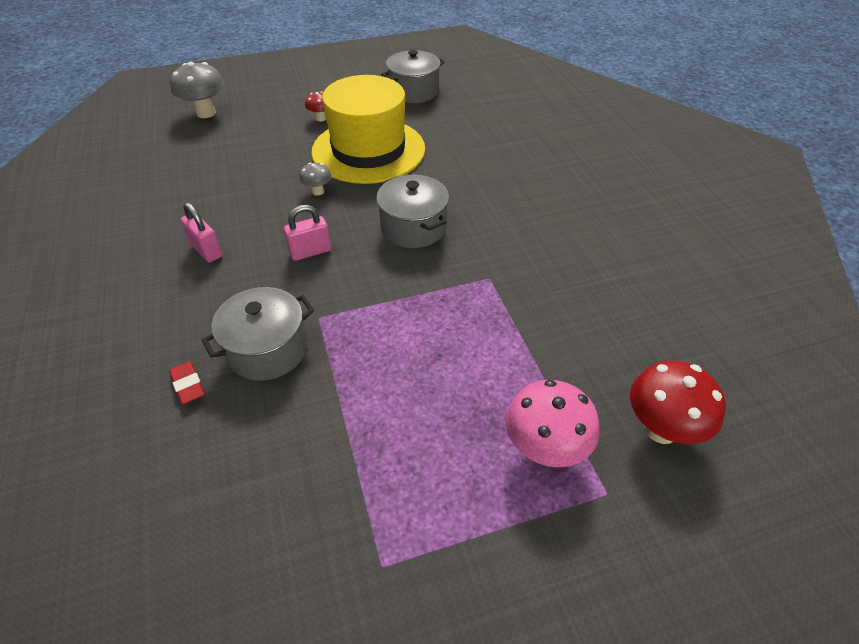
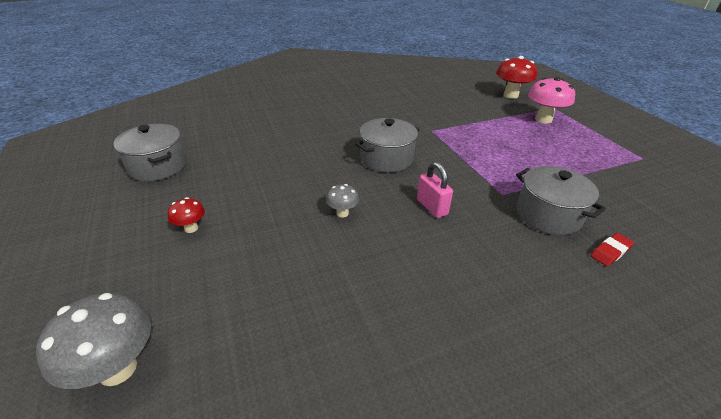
camera: 95 degrees left, 10 degrees down
pink padlock [180,202,222,262] -> none
yellow hat [311,75,425,184] -> none

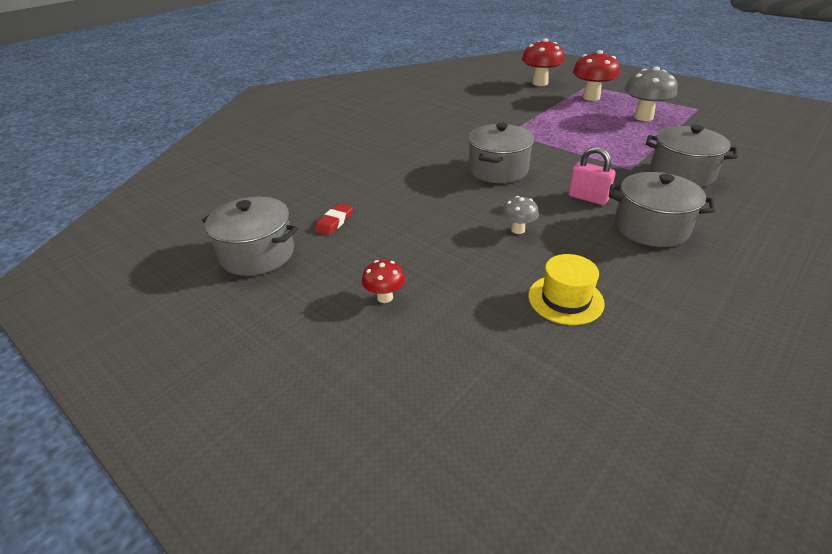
camera: 25 degrees left, 0 degrees up
grey mushroom [36,293,151,389] -> grey mushroom moved to [625,66,678,121]
pink mushroom [528,77,575,124] -> red mushroom [573,50,620,101]
red eraser [591,233,634,266] -> red eraser moved to [315,204,353,236]
none -> yellow hat [528,254,605,325]
none -> grey pot [609,172,715,247]

